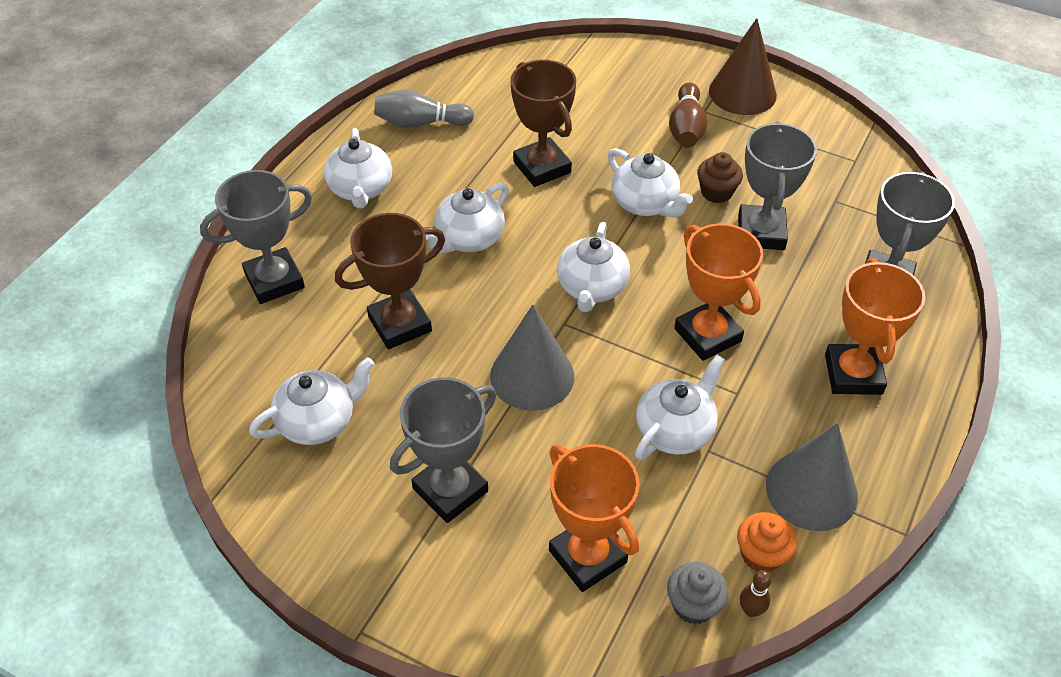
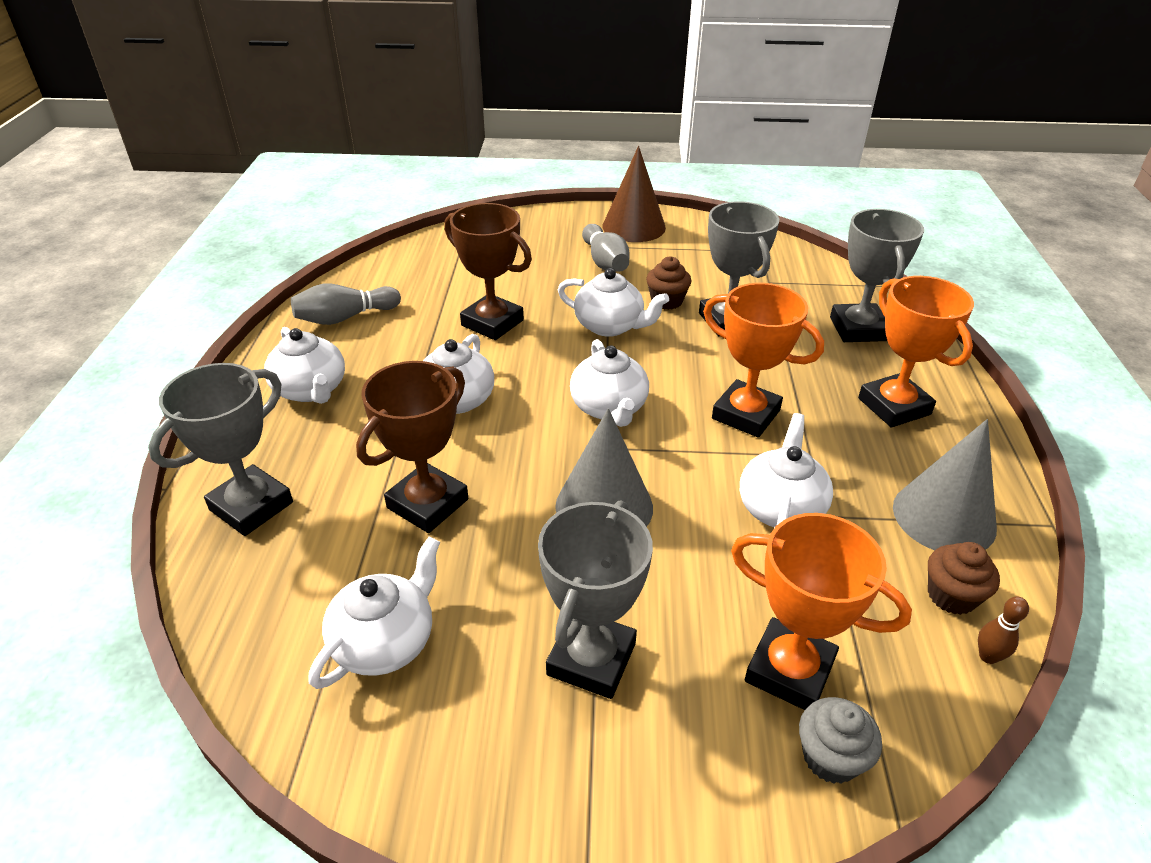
camera: 25 degrees left, 10 degrees down
grey cupcake [667,562,728,624] -> grey cupcake moved to [799,697,882,784]
brown bowling pin [669,83,707,148] -> grey bowling pin [582,224,629,272]
orange cupcake [737,512,797,572] -> brown cupcake [928,542,1000,615]

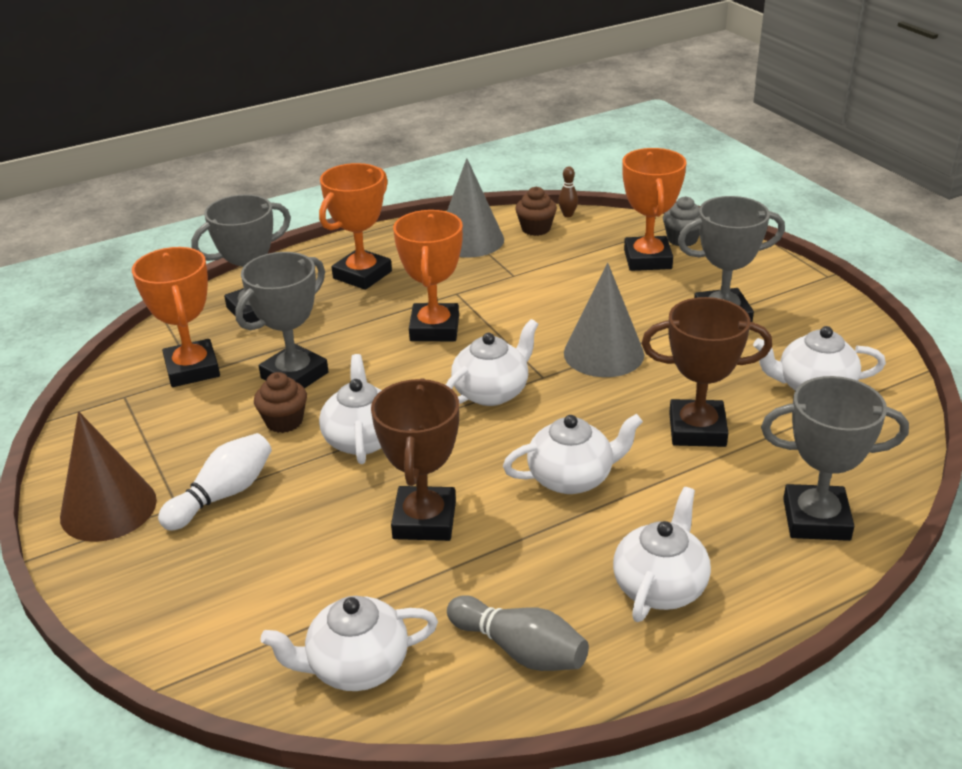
camera: 120 degrees left, 5 degrees down
grey bowling pin [582,224,629,272] -> white bowling pin [158,433,272,531]
white teapot [740,413,833,528] -> white teapot moved to [260,596,438,691]
none -> orange trophy [132,247,220,387]

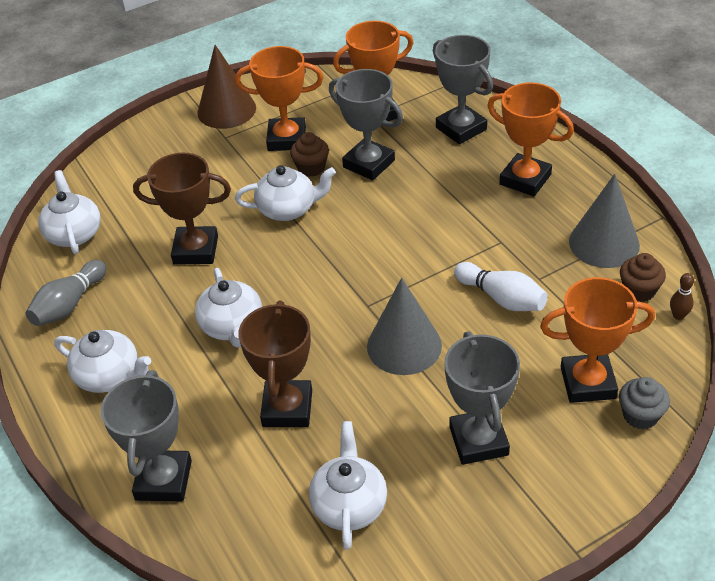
camera: 90 degrees right, 10 degrees up
white bowling pin [158,433,272,531] -> white bowling pin moved to [454,262,548,311]
orange trophy [393,210,463,341] -> orange trophy moved to [235,46,323,151]
white teapot [446,319,538,406] -> none

